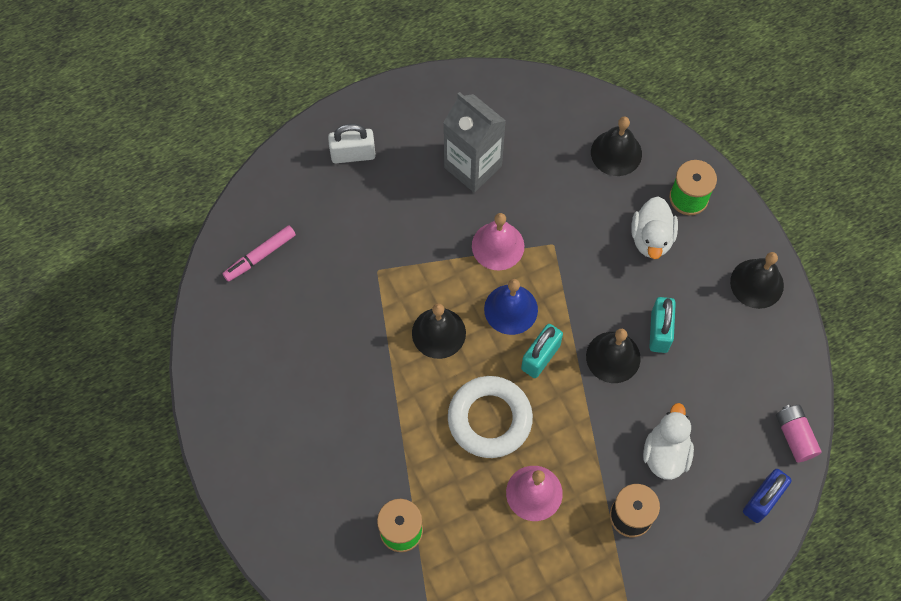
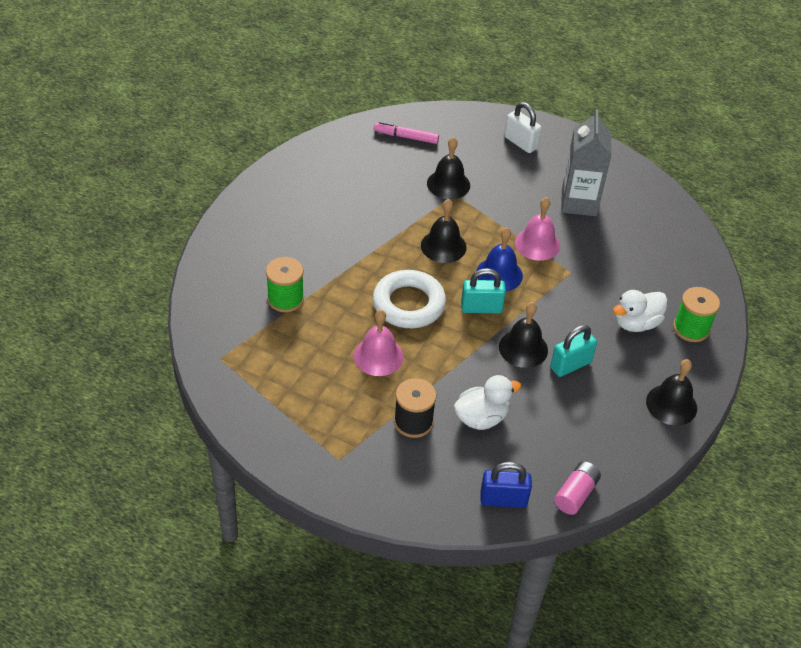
camera: 50 degrees right, 20 degrees down
black bell [591,117,642,176] -> black bell moved to [427,137,470,199]

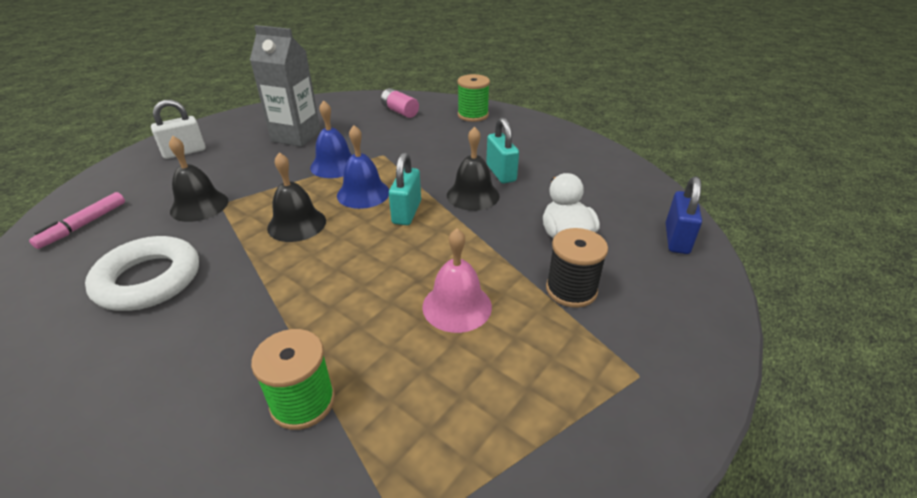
camera: 75 degrees left, 10 degrees down
white ring [373,270,446,328] -> white ring moved to [85,236,199,311]
pink bell [515,197,560,261] -> blue bell [310,100,352,178]
pink battery [554,461,601,515] -> pink battery moved to [381,88,419,118]
white duck [613,290,668,332] -> none
black bell [646,359,697,426] -> none

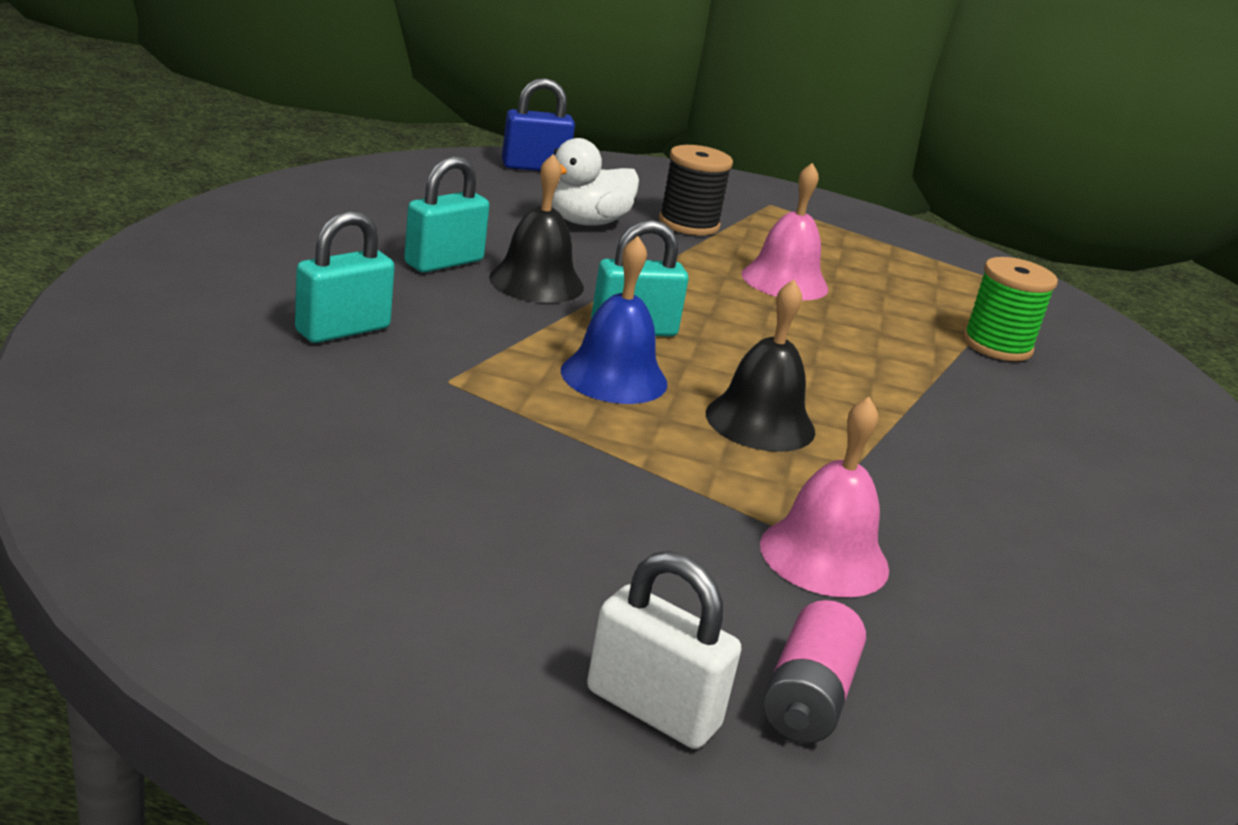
camera: 120 degrees left, 10 degrees down
pink marker [29,192,125,249] -> none
white ring [85,236,199,311] -> none
black bell [169,136,229,222] -> pink bell [760,397,889,597]
grey carton [250,25,321,147] -> none
blue bell [310,100,352,178] -> none
pink battery [381,88,419,118] -> pink battery moved to [762,600,866,743]
green spool [458,74,490,122] -> none
none -> turquoise padlock [295,211,395,343]

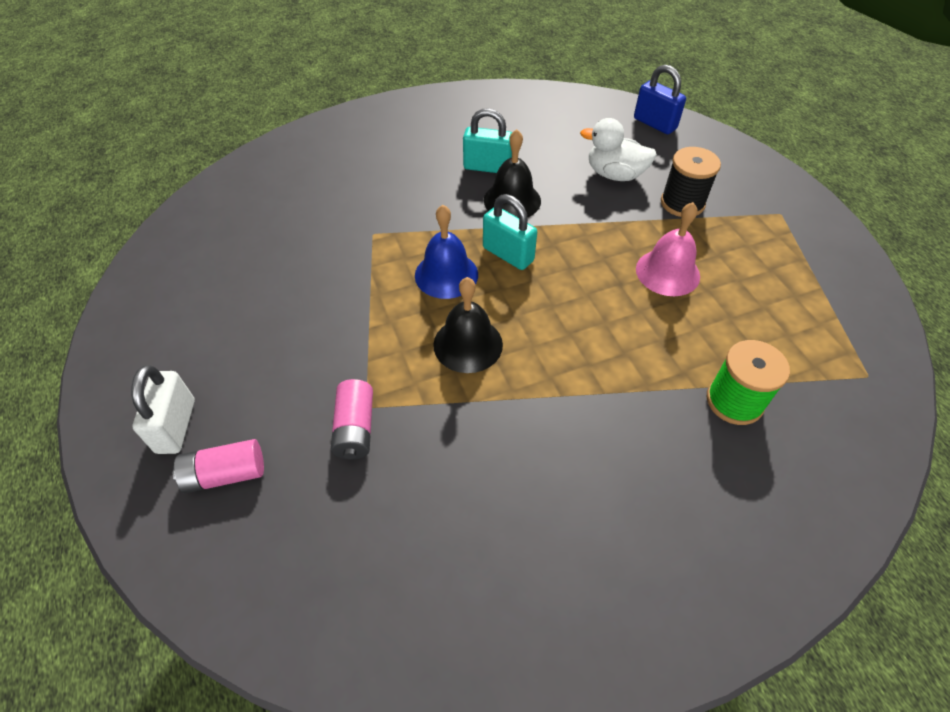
camera: 60 degrees right, 25 degrees up
turquoise padlock [295,211,395,343] -> none
pink bell [760,397,889,597] -> pink battery [331,379,373,460]

